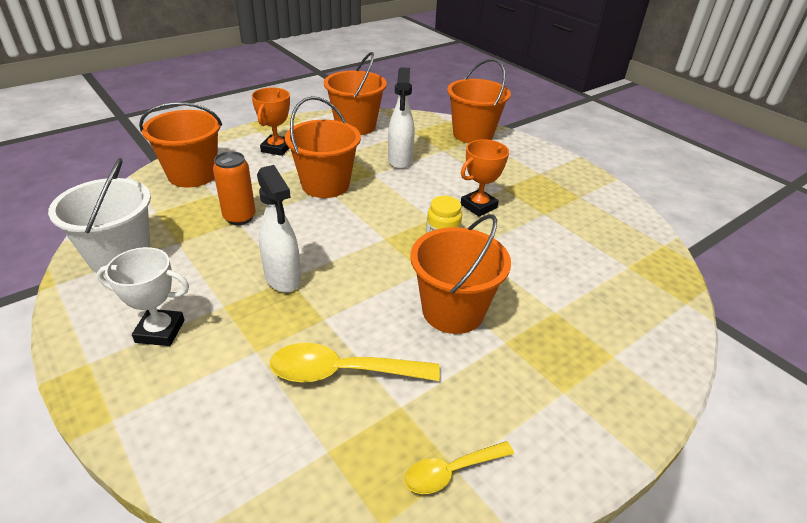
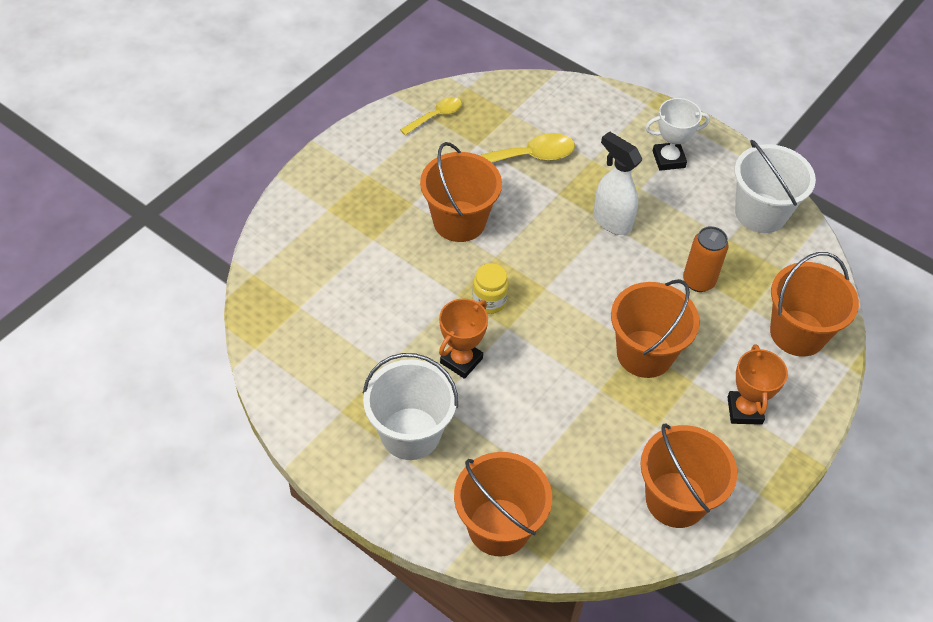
camera: 165 degrees right, 15 degrees up
white spray bottle [388,67,415,169] -> none
none -> white bucket [363,353,458,460]

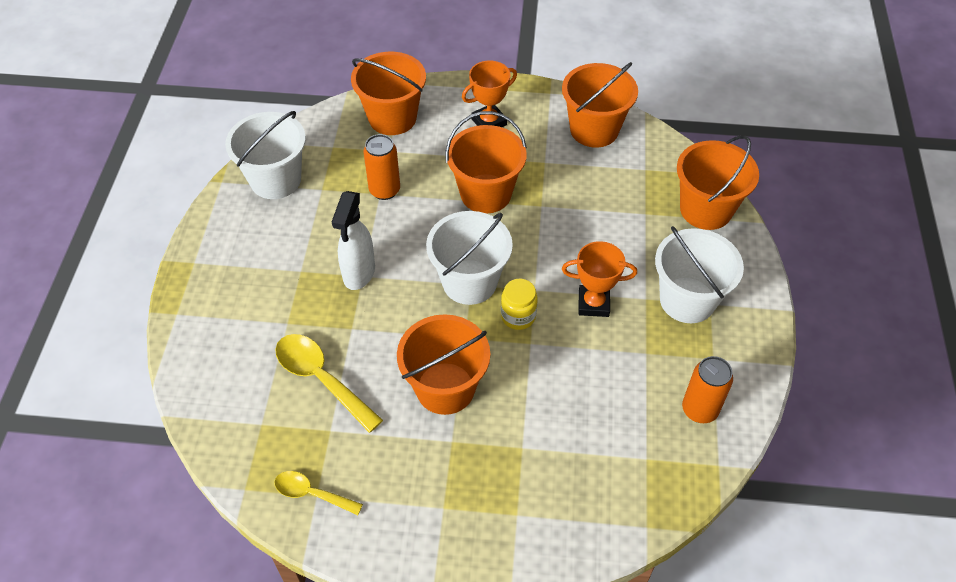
camera: 120 degrees left, 0 degrees up
white trophy [645,98,710,171] -> none
none -> white bucket [426,211,513,305]
none -> orange can [682,356,733,423]

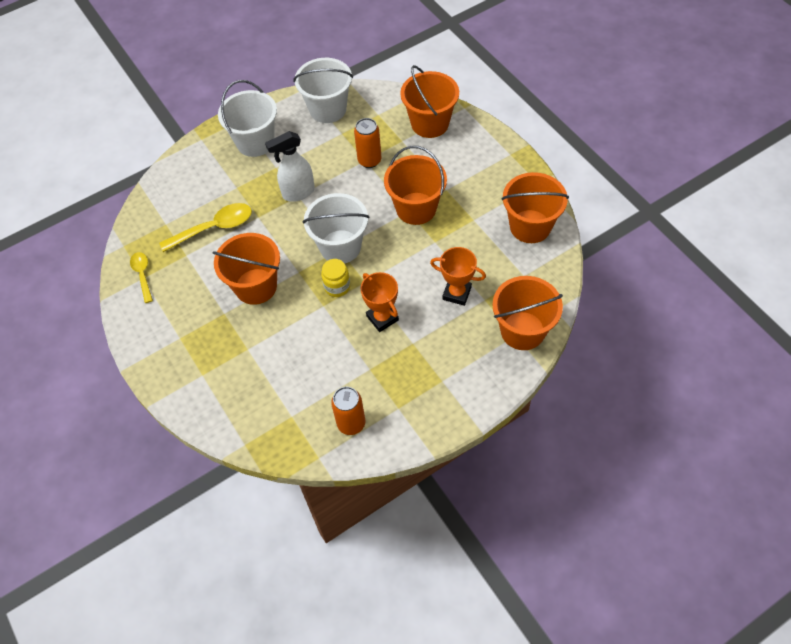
camera: 55 degrees right, 5 degrees up
yellow spoon [276,334,383,433] -> yellow spoon turned 60 degrees clockwise [159,203,252,252]
orange trophy [462,61,517,127] -> orange trophy moved to [430,247,486,306]
white bucket [655,226,744,323] -> white bucket moved to [218,80,277,157]

